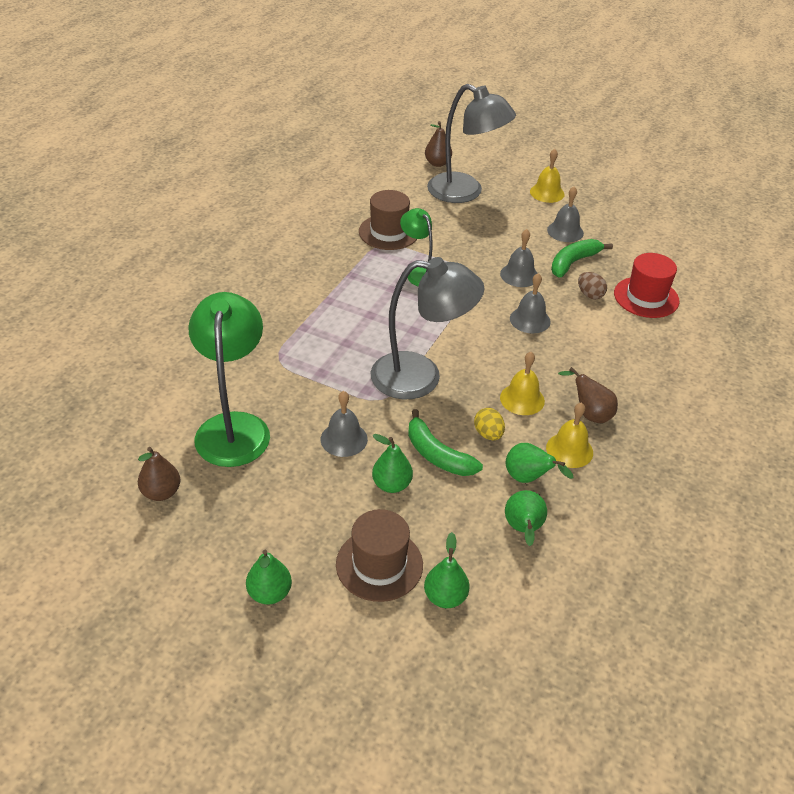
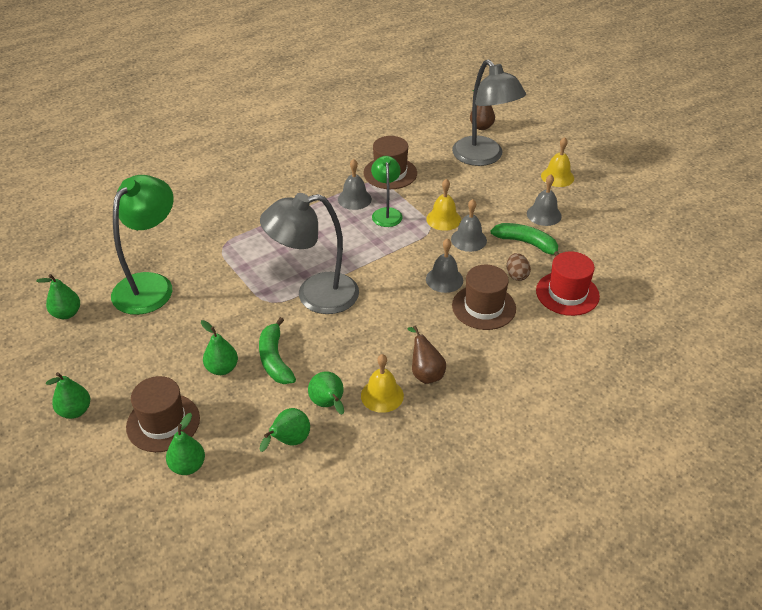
camera: 30 degrees right, 0 degrees up
brown pear [138,447,180,501] -> green pear [36,274,80,319]
grey bell [321,391,368,457] -> grey bell moved to [338,159,372,210]
grey lamp [371,257,485,399] -> grey lamp turned 135 degrees clockwise [260,193,359,314]
yellow egg [474,408,505,440] -> none
yellow bell [500,352,545,415] -> yellow bell moved to [426,179,461,231]
green banana [551,239,613,278] -> green banana turned 45 degrees clockwise [490,223,559,256]
none -> brown hat [452,265,516,330]

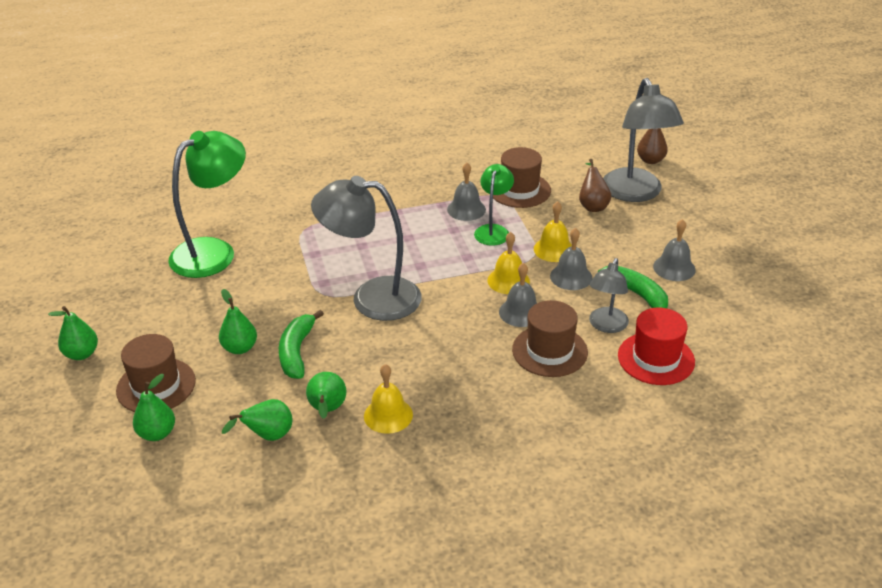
camera: 20 degrees right, 5 degrees down
green pear [36,274,80,319] -> none
brown pear [407,325,446,384] -> brown pear moved to [579,159,612,212]
brown egg [507,253,531,281] -> grey lamp [589,258,629,333]
yellow bell [541,137,574,187] -> yellow bell moved to [488,232,530,294]

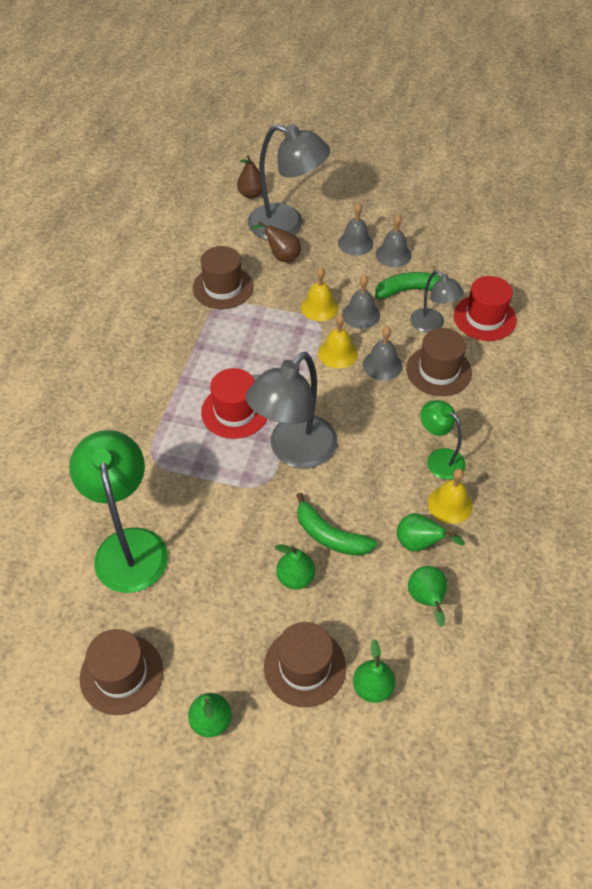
camera: 60 degrees left, 15 degrees up
grey bell [447,163,486,221] -> grey bell moved to [338,202,373,256]
green lamp [474,164,514,246] -> green lamp moved to [420,400,465,480]
none -> brown hat [80,629,163,715]
none -> red hat [201,368,267,439]

